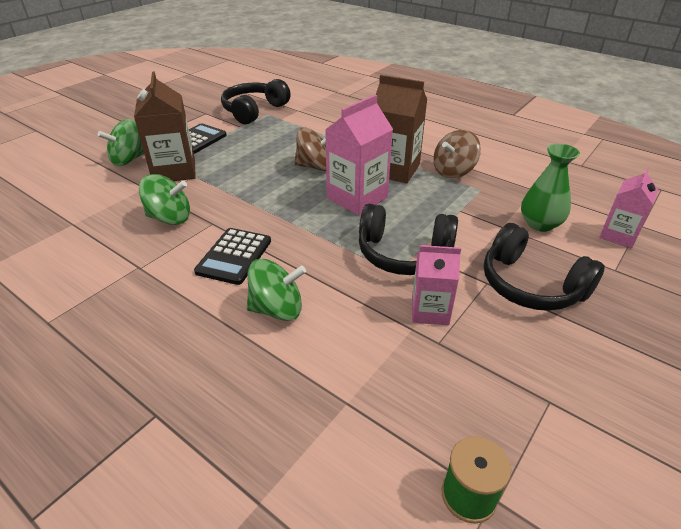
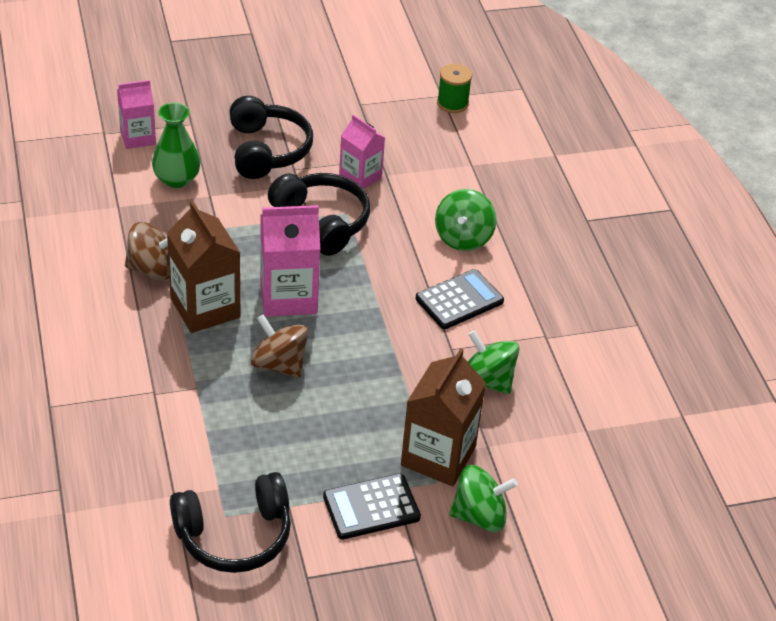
camera: 145 degrees left, 5 degrees up
green spinning top [247,258,306,321] -> green spinning top turned 105 degrees counterclockwise [435,189,497,251]

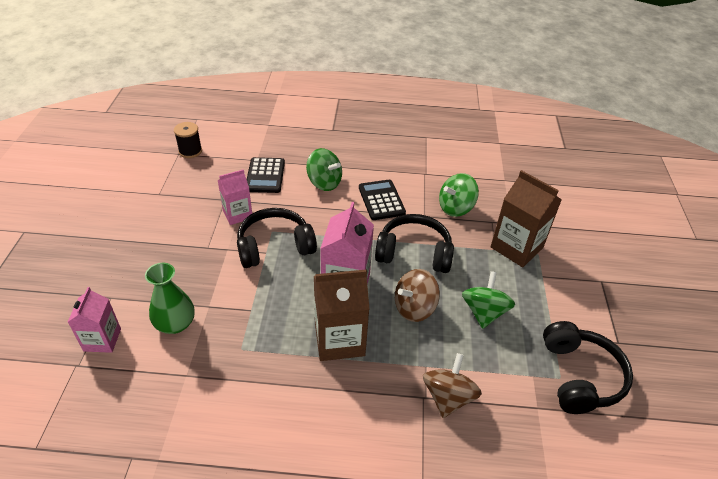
camera: 70 degrees left, 0 degrees up
brown spinning top [125,222,169,280] -> brown spinning top moved to [423,353,482,418]
black headphones [229,96,313,179] -> black headphones moved to [375,214,454,273]
black calculator [323,474,421,539] -> black calculator moved to [247,157,285,193]
green spool [437,64,472,113] -> black spool [174,122,202,158]
green spinning top [449,465,518,532] -> green spinning top moved to [462,271,515,329]

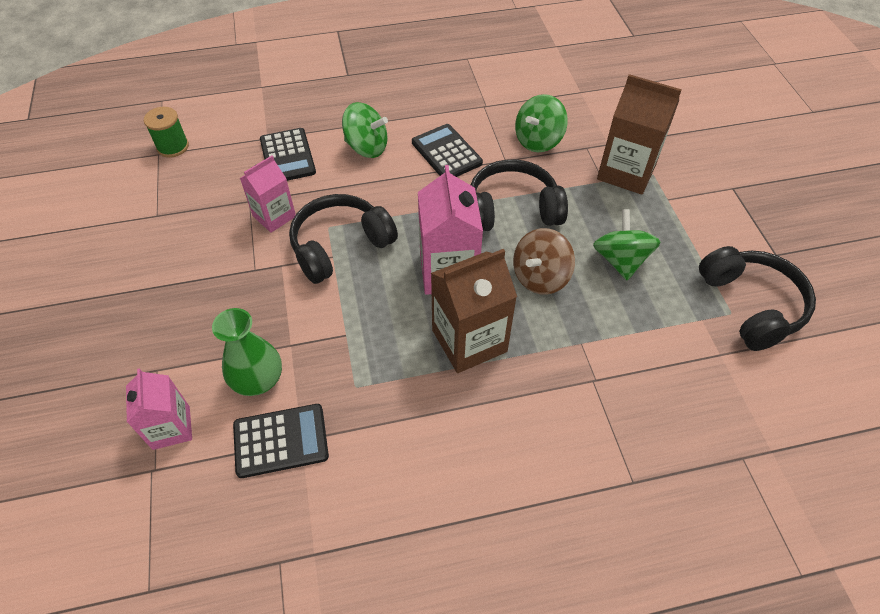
camera: 15 degrees left, 10 degrees up
black spool [174,122,202,158] -> green spool [144,107,189,158]
brown spinning top [423,353,482,418] -> none
none -> black calculator [233,404,329,478]

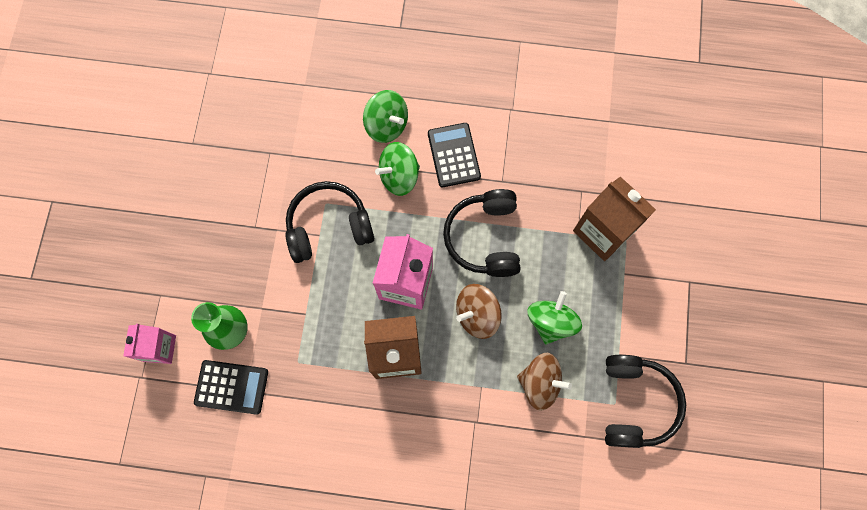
camera: 20 degrees right, 20 degrees up
green spool [144,107,189,158] -> none
pink carton [240,155,296,233] -> none
black calculator [260,128,316,181] -> none
black headphones [471,159,568,231] -> black headphones turned 105 degrees counterclockwise [443,189,521,277]
green spinning top [515,94,568,152] -> green spinning top moved to [375,142,420,196]
none -> brown spinning top [517,353,572,411]

